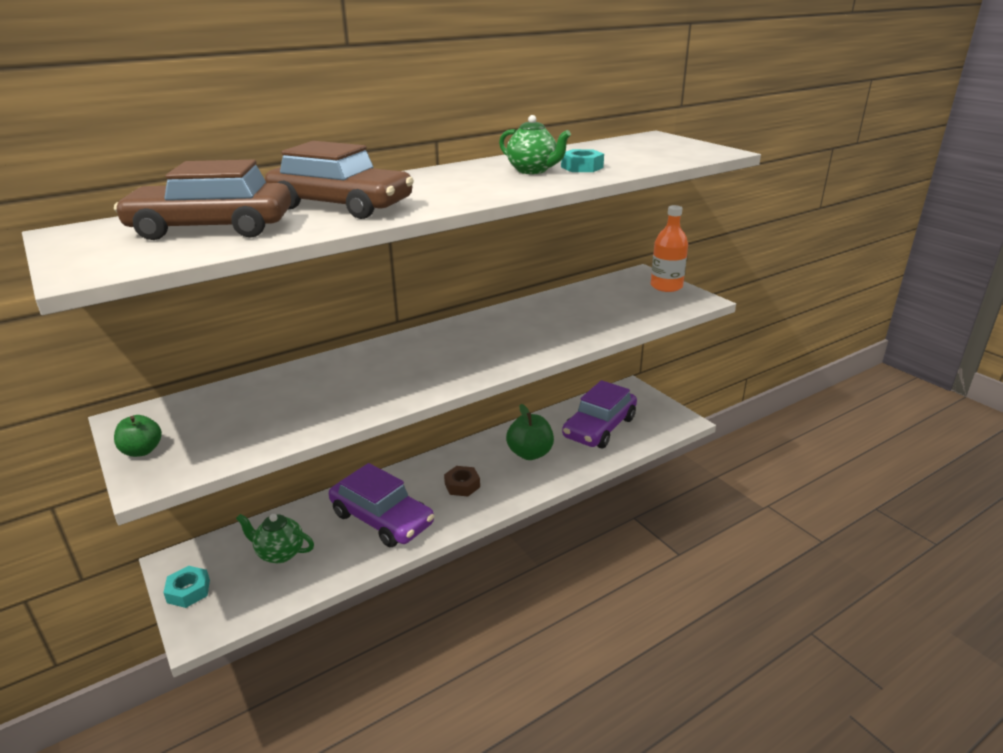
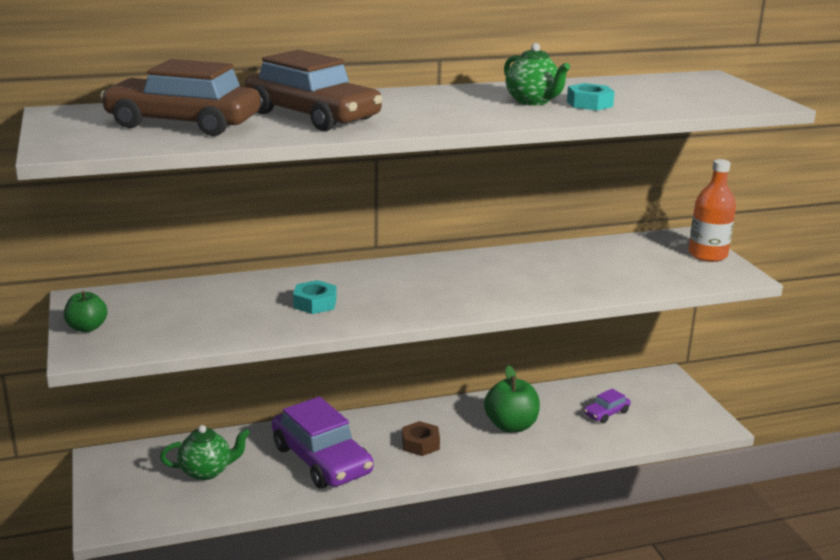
camera: 15 degrees right, 5 degrees down
turquoise nut [163,566,210,608] -> turquoise nut moved to [293,280,337,314]
green teapot [236,514,314,563] -> green teapot turned 135 degrees clockwise [160,425,250,480]
purple car [562,380,637,448] -> purple car [584,389,631,423], size x0.45

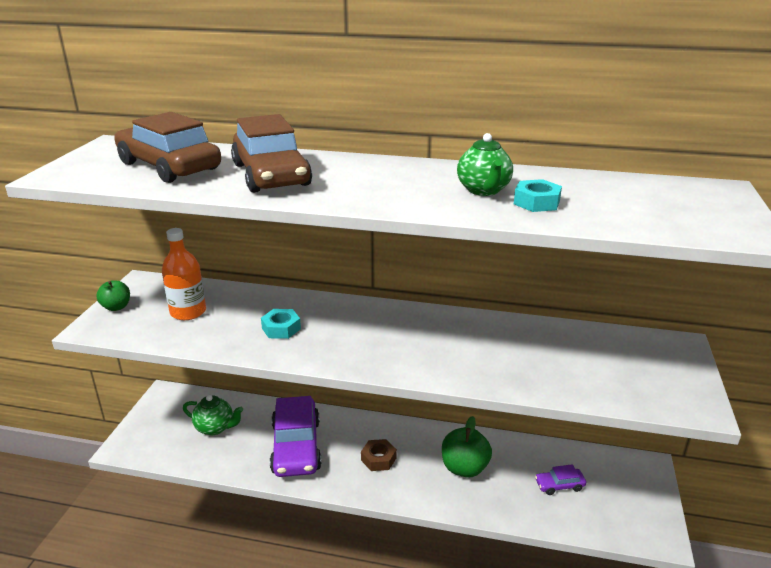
camera: 30 degrees right, 5 degrees up
orange bottle [688,159,736,262] -> orange bottle moved to [162,228,206,320]

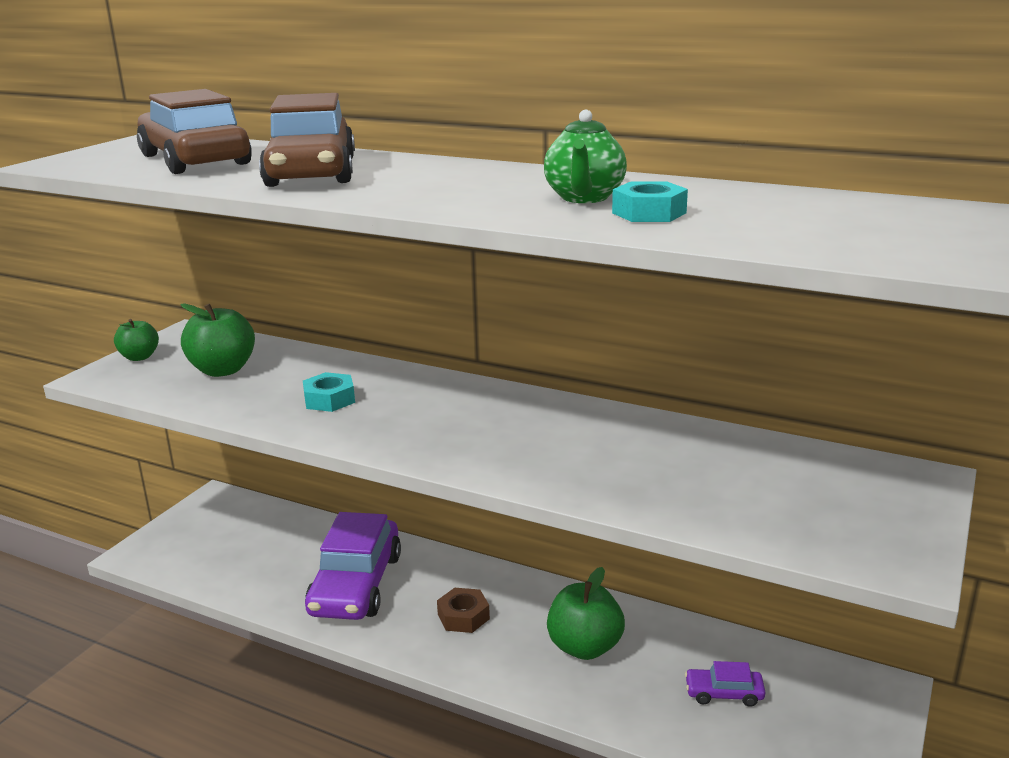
camera: 15 degrees right, 5 degrees down
orange bottle [162,228,206,320] -> green apple [180,303,255,377]
green teapot [183,394,243,435] -> none

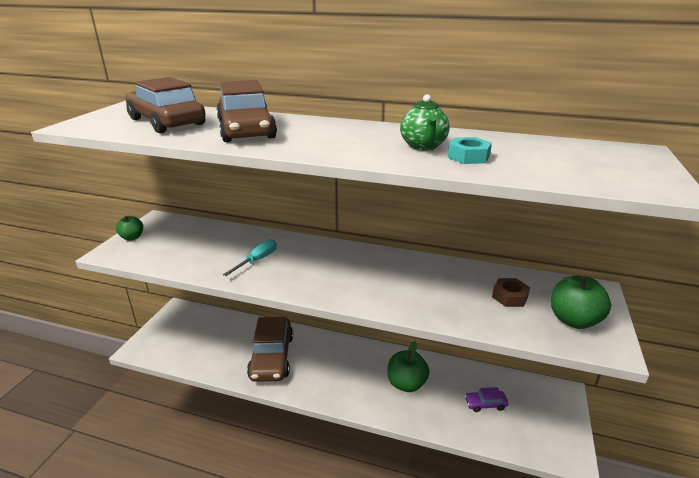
camera: 10 degrees left, 5 degrees up
green apple [180,303,255,377] -> green apple moved to [551,276,611,329]
turquoise nut [303,372,355,412] -> turquoise screwdriver [223,239,277,276]
purple car [305,512,401,620] -> brown car [247,317,293,382]
brown nut [437,588,490,633] -> brown nut moved to [492,278,530,307]

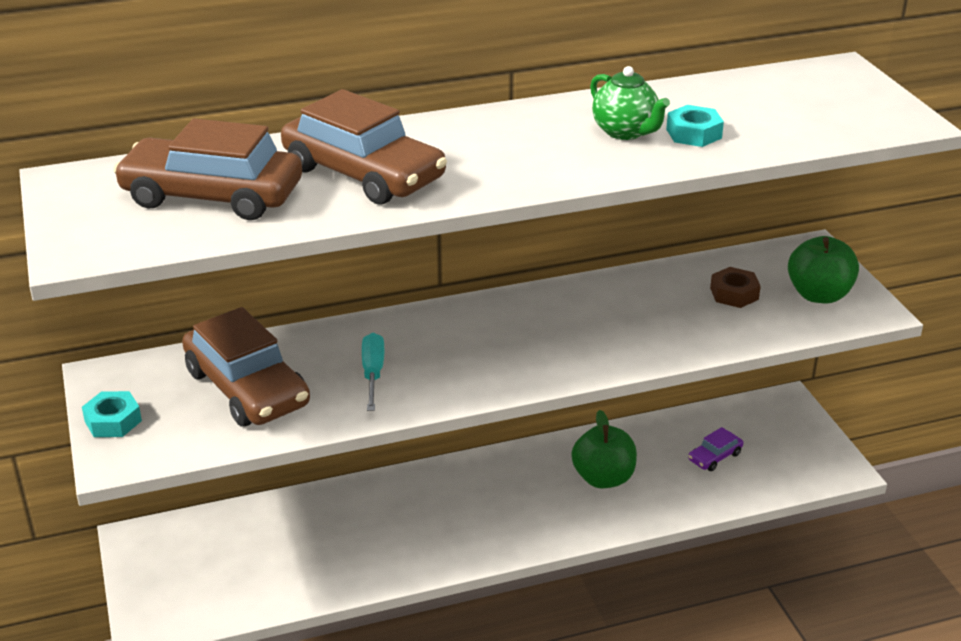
camera: 35 degrees left, 5 degrees up
green apple [116,216,143,241] -> turquoise nut [82,391,142,437]
brown car [247,317,293,382] -> brown car moved to [182,307,310,427]

